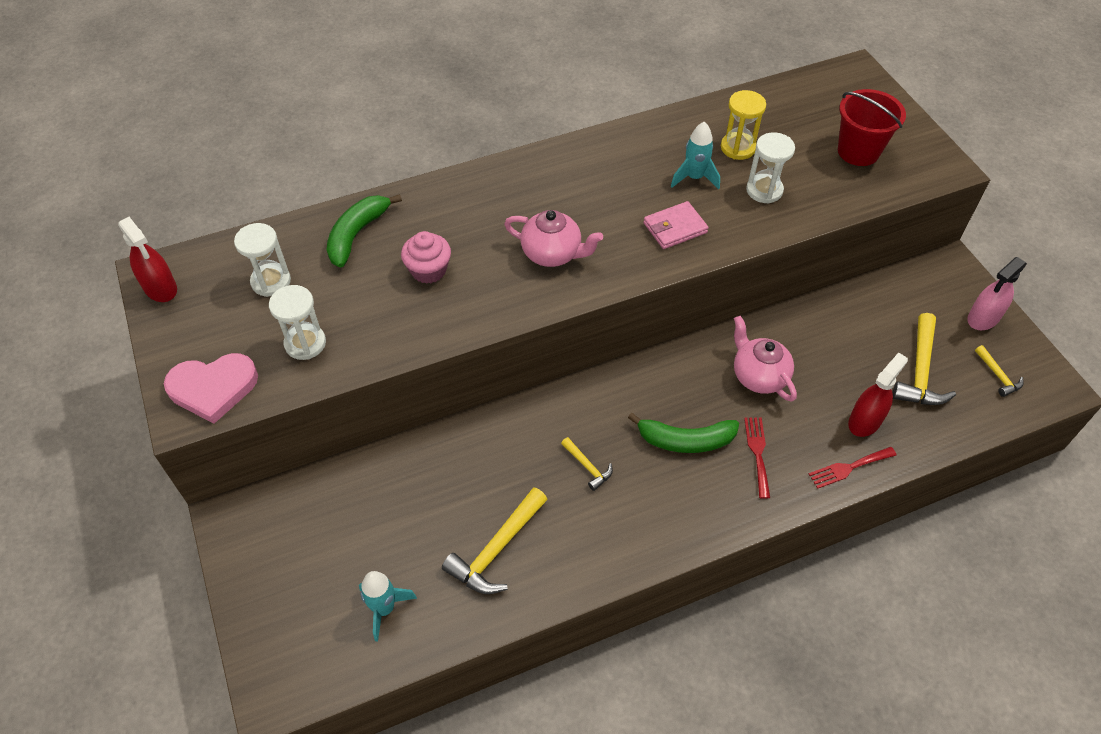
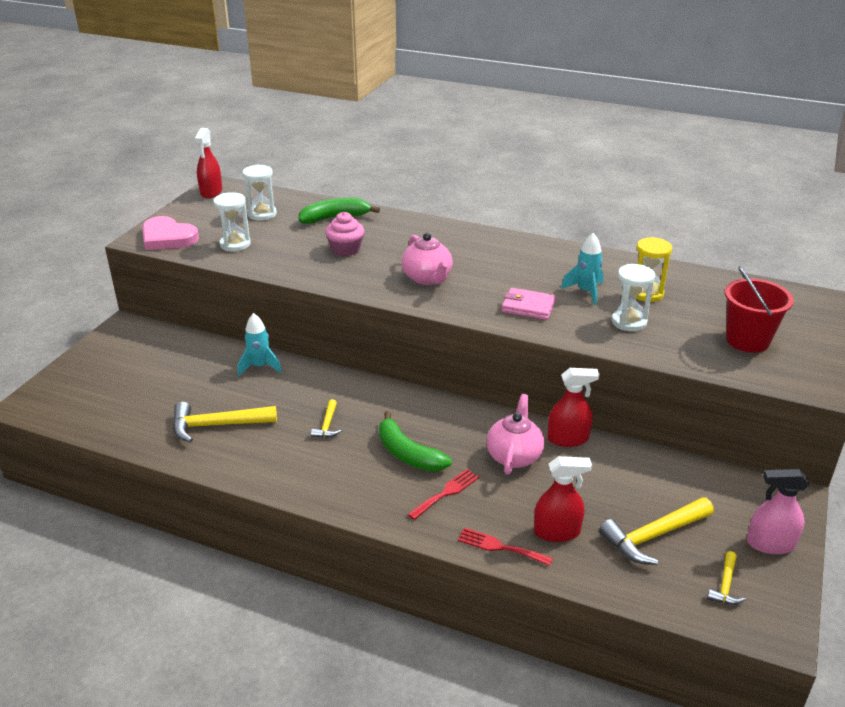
camera: 45 degrees right, 20 degrees down
turquoise rocket [359,571,417,642] -> turquoise rocket moved to [238,313,282,376]
none -> red spray bottle [548,368,600,447]

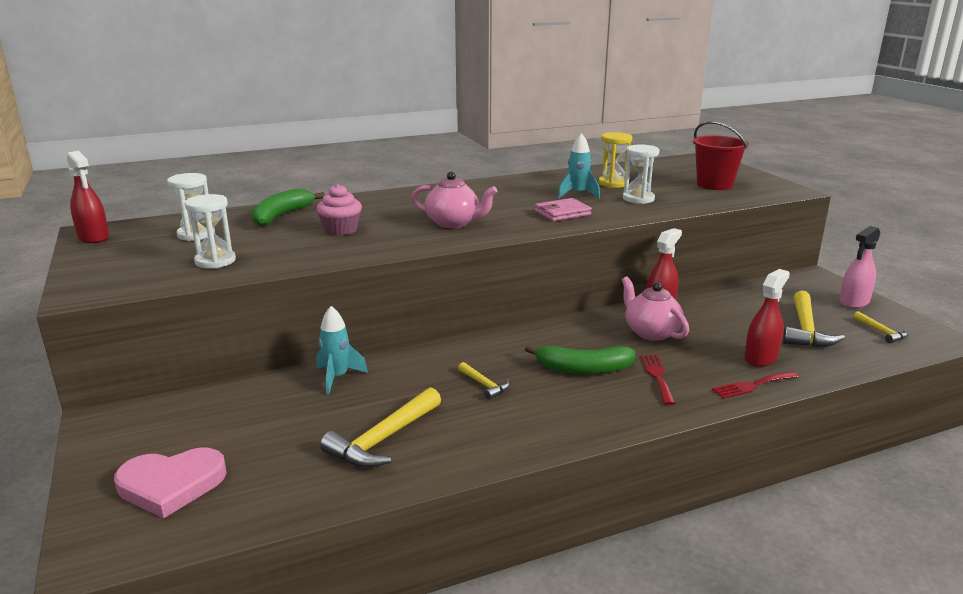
camera: 45 degrees left, 10 degrees down
pink heart [142,216,199,250] -> pink heart moved to [114,448,227,518]

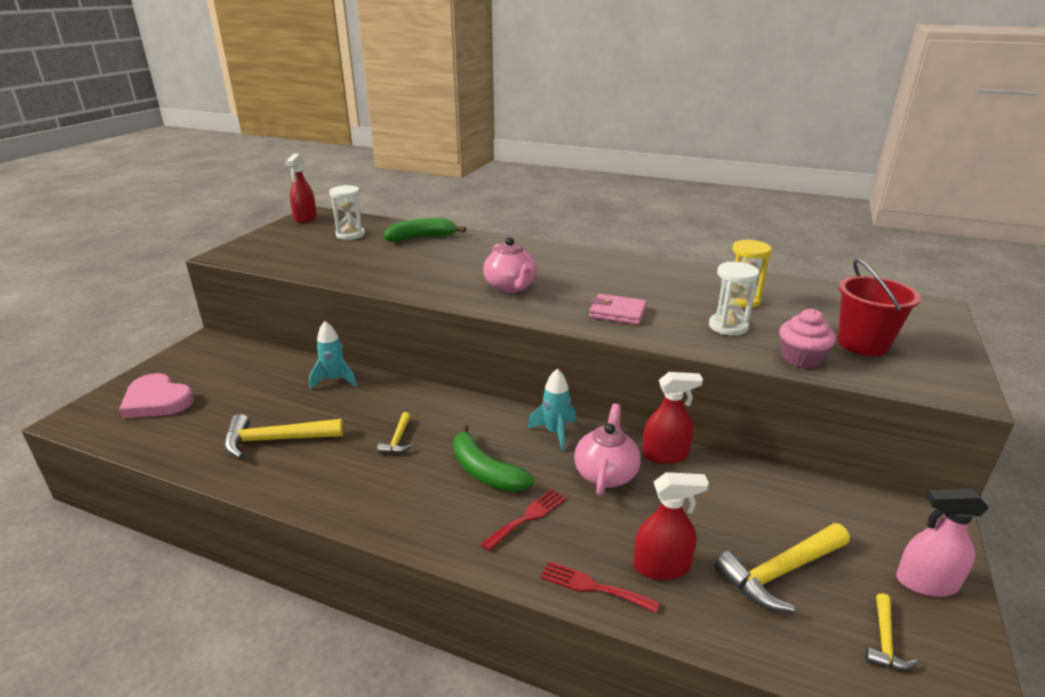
camera: 45 degrees right, 5 degrees up
white hourglass [184,194,236,269] -> none
pink cupcake [317,184,362,236] -> pink cupcake moved to [779,309,836,369]
turquoise rocket [558,133,600,199] -> turquoise rocket moved to [527,369,576,451]

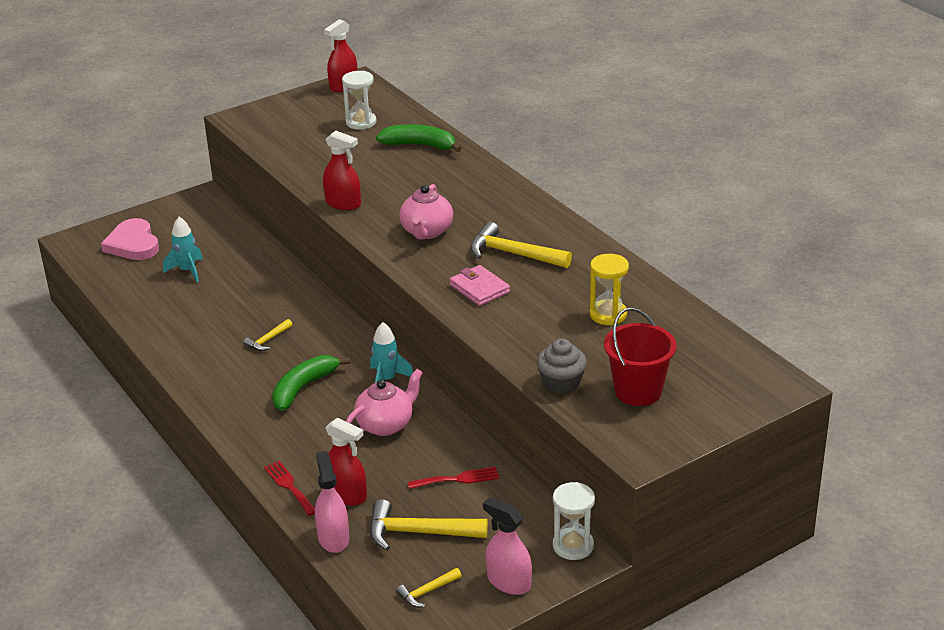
camera: 35 degrees right, 5 degrees up
yellow hammer [224,414,344,459] -> yellow hammer moved to [470,222,572,268]
turquoise rocket [309,321,357,389] -> turquoise rocket moved to [163,217,203,283]
green banana [453,424,535,492] -> green banana turned 45 degrees clockwise [272,355,351,411]
red fork [481,489,566,551] -> red fork moved to [408,467,499,489]
red spray bottle [642,372,703,464] -> red spray bottle moved to [323,131,361,210]
white hourglass [709,262,759,336] -> white hourglass moved to [553,482,595,560]
pink cupcake [779,309,836,369] -> grey cupcake [537,339,587,394]
none -> pink spray bottle [315,451,349,553]

